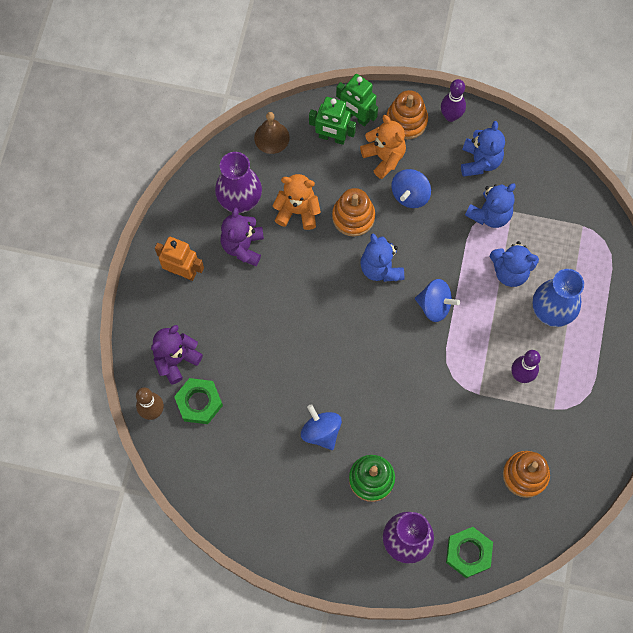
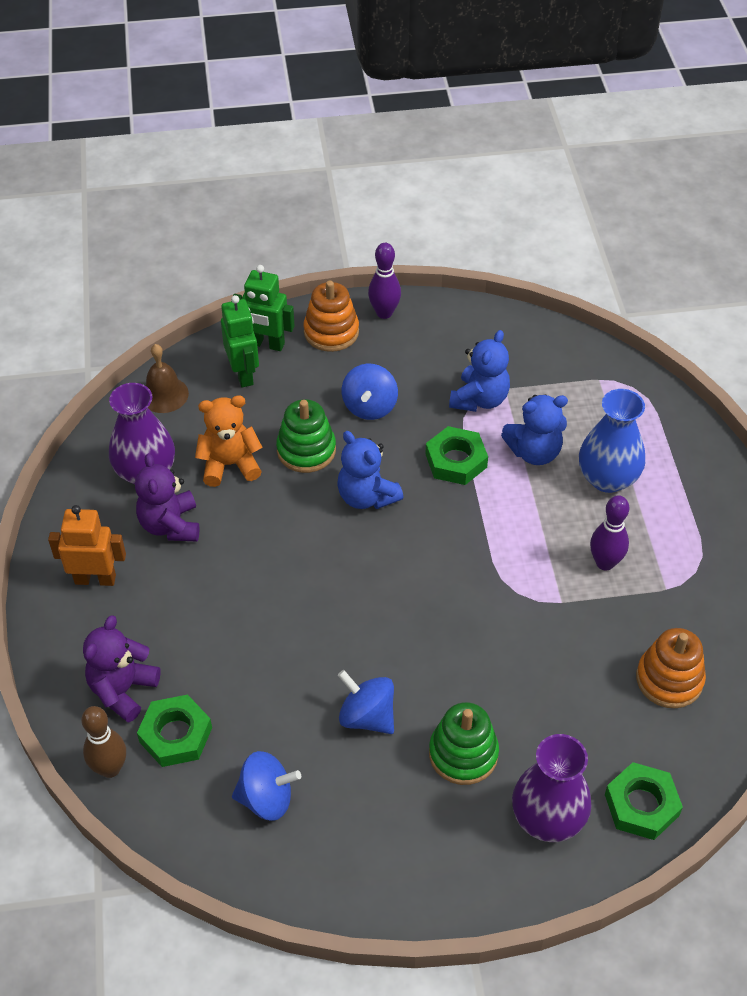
camera: 20 degrees left, 20 degrees down
green robot [309,97,356,145] -> green robot turned 105 degrees counterclockwise [221,295,259,388]
orange stacking toy [332,188,375,237] -> green stacking toy [276,399,336,473]
orange teddy bear [360,115,406,179] -> none
blue spinning top [415,279,460,322] -> blue spinning top moved to [232,751,301,821]
blue teddy bear [461,121,505,177] -> none
none -> green nut [425,426,488,485]

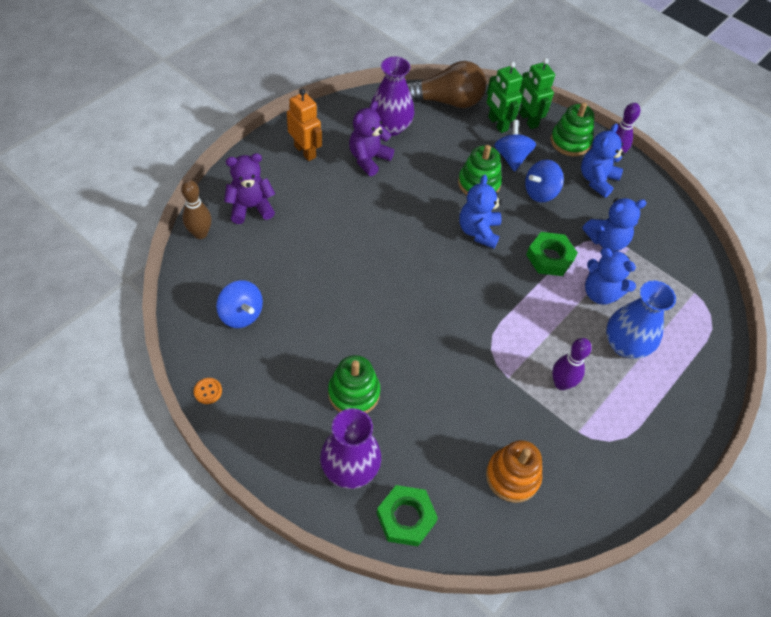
camera: 45 degrees right, 5 degrees up
green nut [137,695,212,767] -> none
brown bell [145,344,189,413] -> brown light bulb [407,61,486,108]
orange teddy bear [195,395,262,487] -> none
green robot [221,295,259,388] -> green robot turned 120 degrees clockwise [487,62,523,133]
orange stacking toy [303,281,359,352] -> green stacking toy [551,102,595,156]
blue spinning top [338,670,394,734] -> blue spinning top moved to [494,120,536,172]
none -> orange button [194,378,222,404]
none -> blue teddy bear [581,124,625,198]

